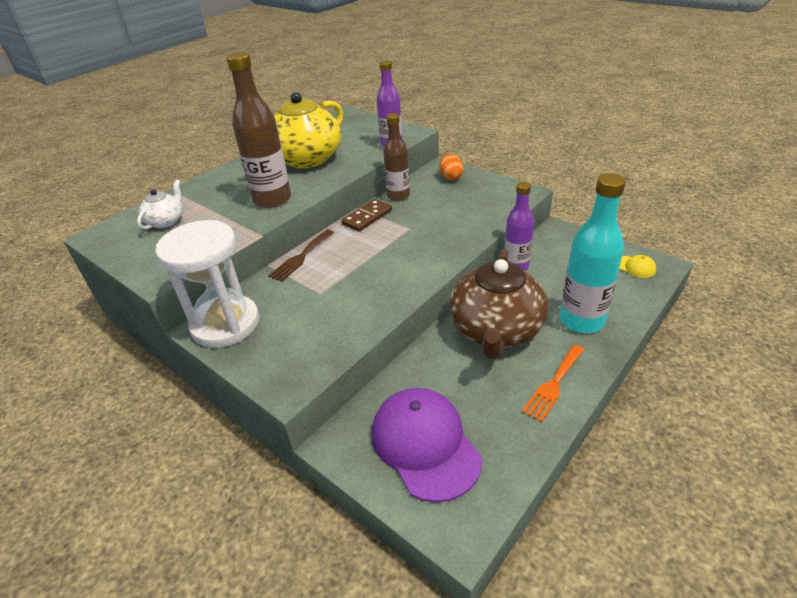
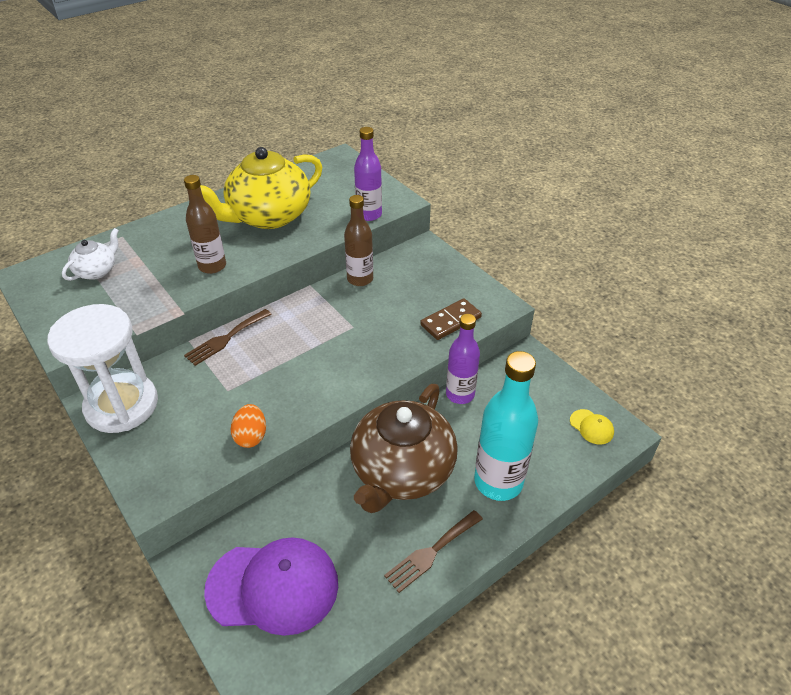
camera: 10 degrees right, 5 degrees up
brown bottle [226,52,291,208] -> brown bottle [184,175,226,274], size x0.66
brown domino [341,199,392,232] -> brown domino moved to [420,299,482,340]
purple cap [372,388,482,503] -> purple cap turned 105 degrees clockwise [204,537,338,636]
orange egg [439,154,464,180] -> orange egg moved to [230,404,266,448]
orange fork [522,344,584,422] -> brown fork [384,510,483,593]

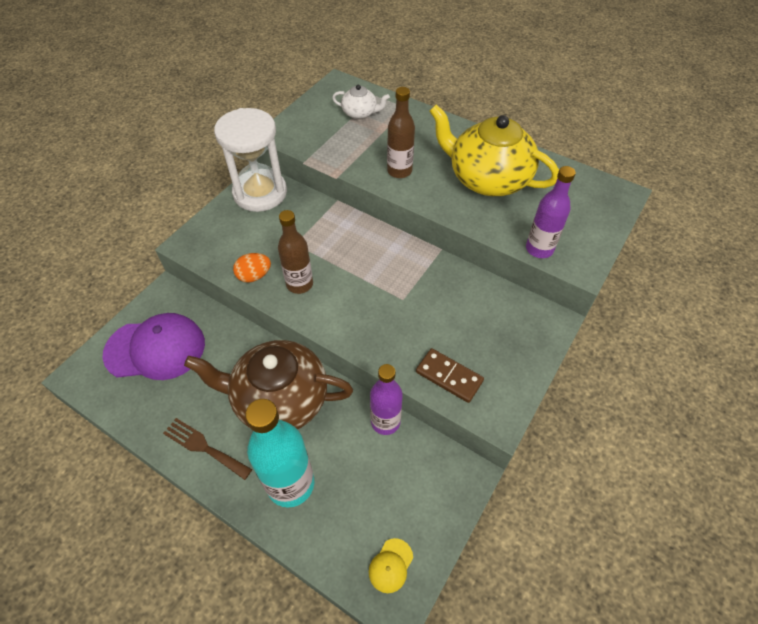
camera: 70 degrees right, 10 degrees up
brown fork [184,309,272,366] -> none
purple cap [204,537,338,636] -> purple cap turned 75 degrees counterclockwise [102,313,205,380]
brown bottle [344,195,373,286] -> brown bottle moved to [278,210,313,294]

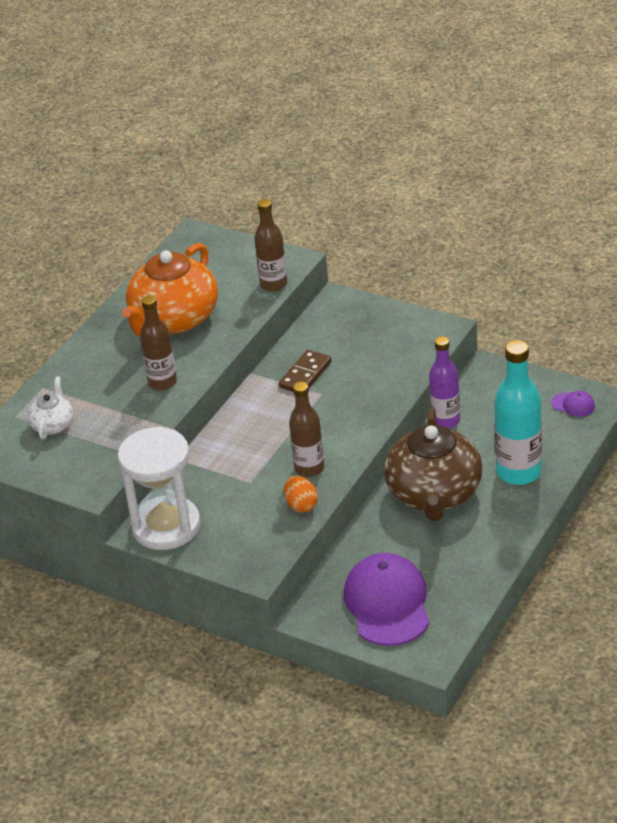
camera: 90 degrees left, 15 degrees down
brown fork [163,418,252,480] -> none
yellow cap [369,538,413,593] -> purple cap [551,391,595,417]
brown domino [416,348,484,403] -> brown domino moved to [279,350,332,392]
yellow teapot [429,105,559,196] -> orange teapot [122,243,218,336]
purple bottle [526,166,576,258] -> brown bottle [254,199,287,292]

